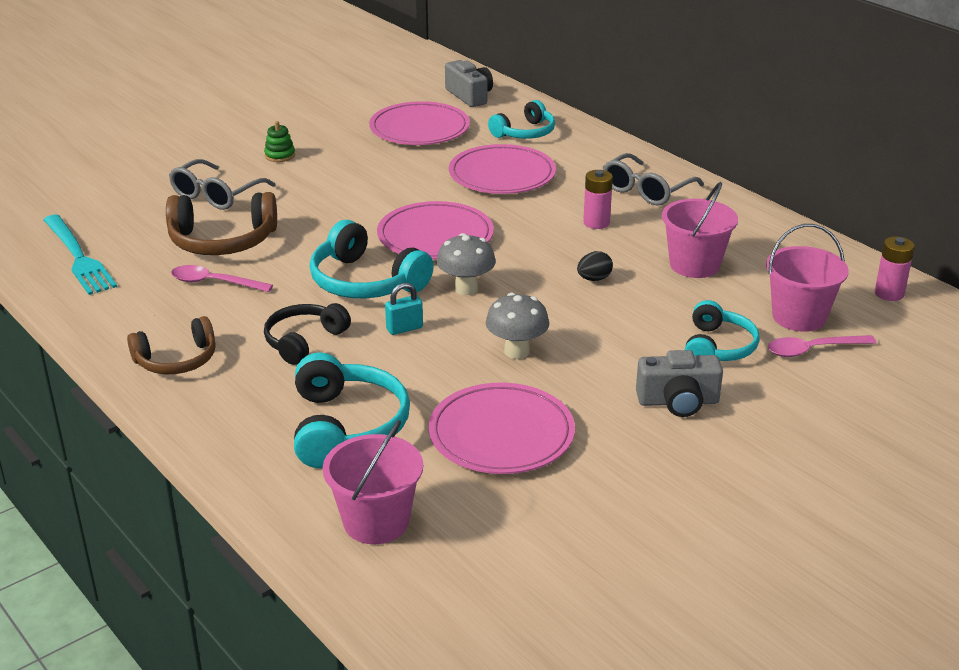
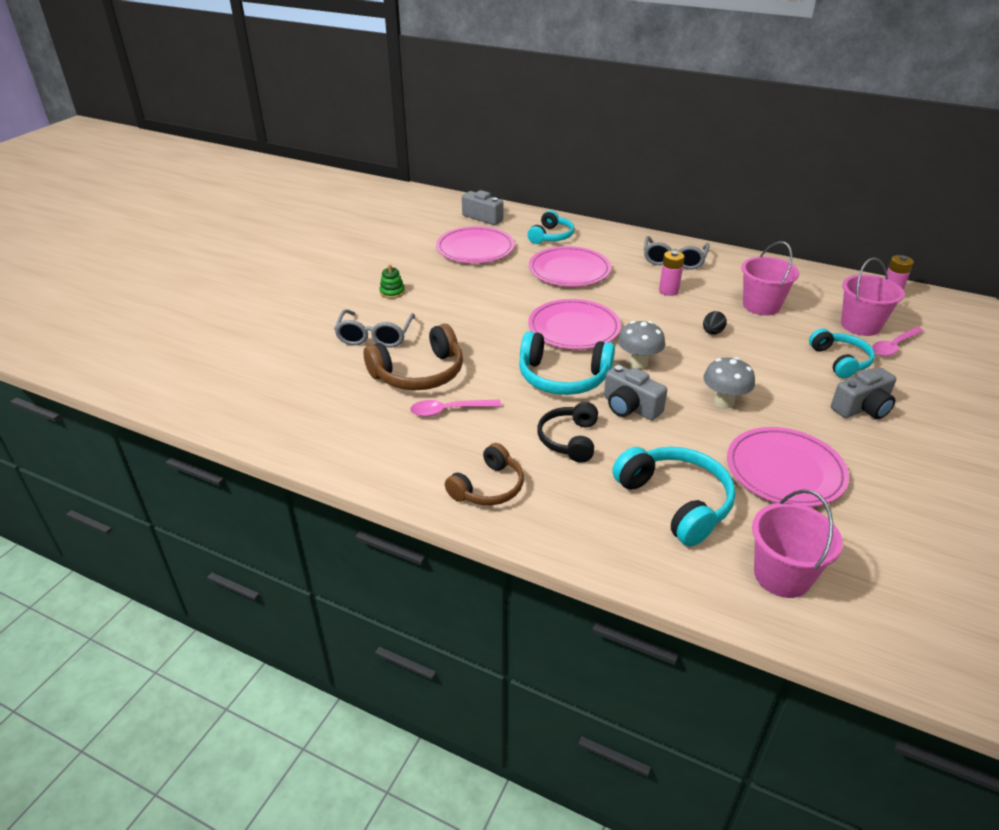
camera: 25 degrees left, 5 degrees up
turquoise fork [43,215,117,295] -> none
turquoise padlock [385,283,423,335] -> grey camera [604,365,667,420]

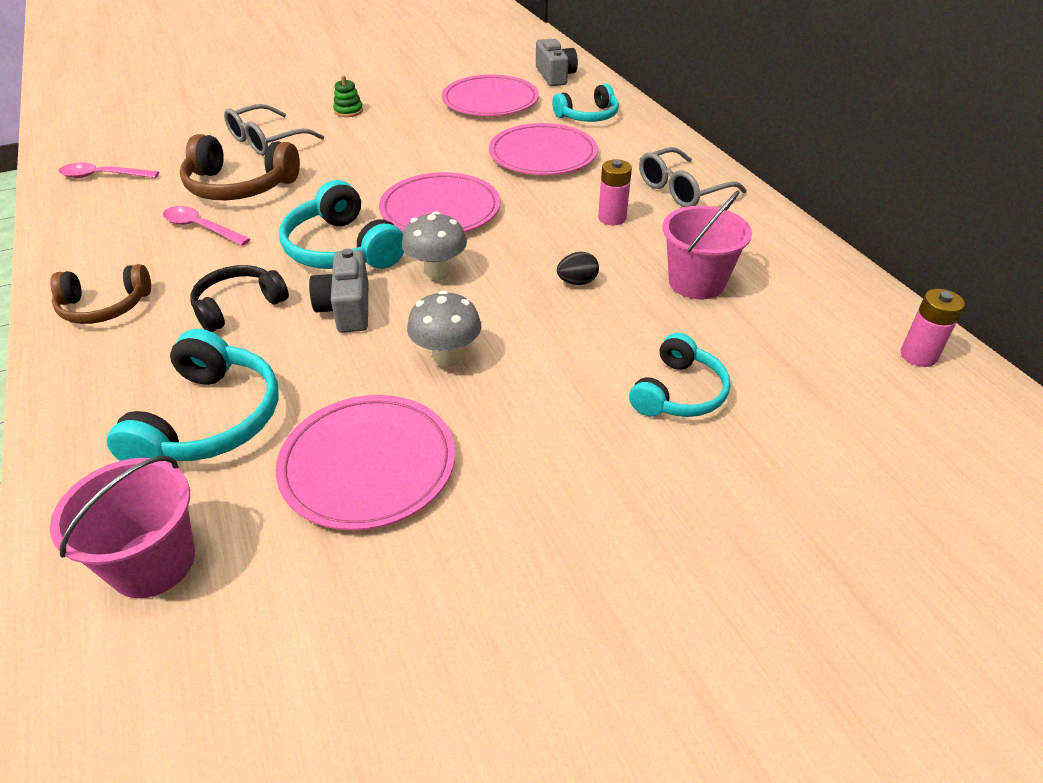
camera: 40 degrees right, 5 degrees up
grey camera [831,368,896,419] -> none
pink bucket [841,258,905,336] -> none
pink spoon [872,327,924,356] -> pink spoon moved to [59,162,159,178]

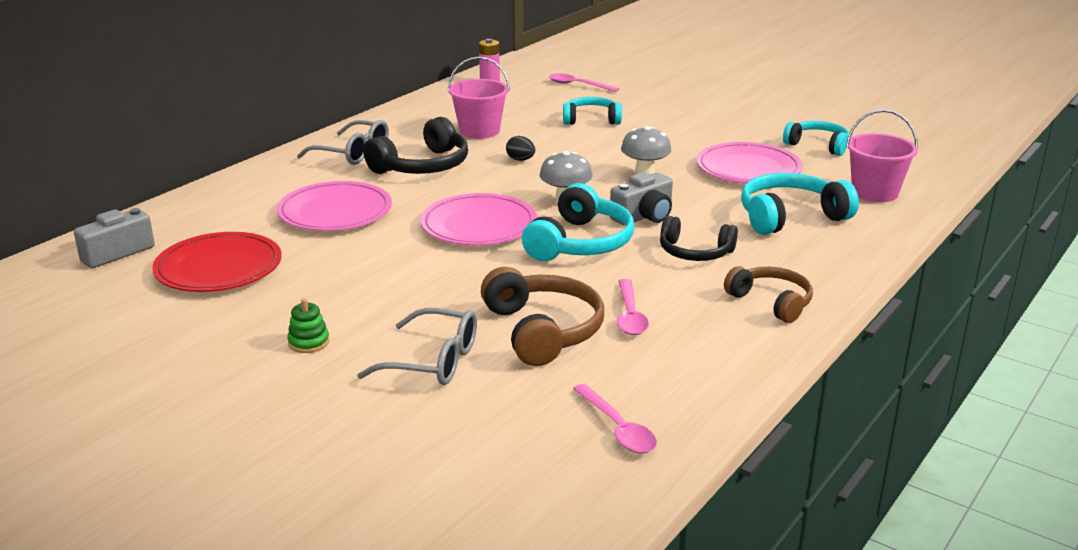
camera: 120 degrees left, 15 degrees down
pink plate [442,75,539,116] -> red plate [152,232,282,292]
turquoise headphones [552,84,619,122] -> turquoise headphones moved to [783,121,849,156]
pink battery [598,159,632,225] -> black headphones [363,117,468,174]
none -> pink spoon [549,73,619,92]

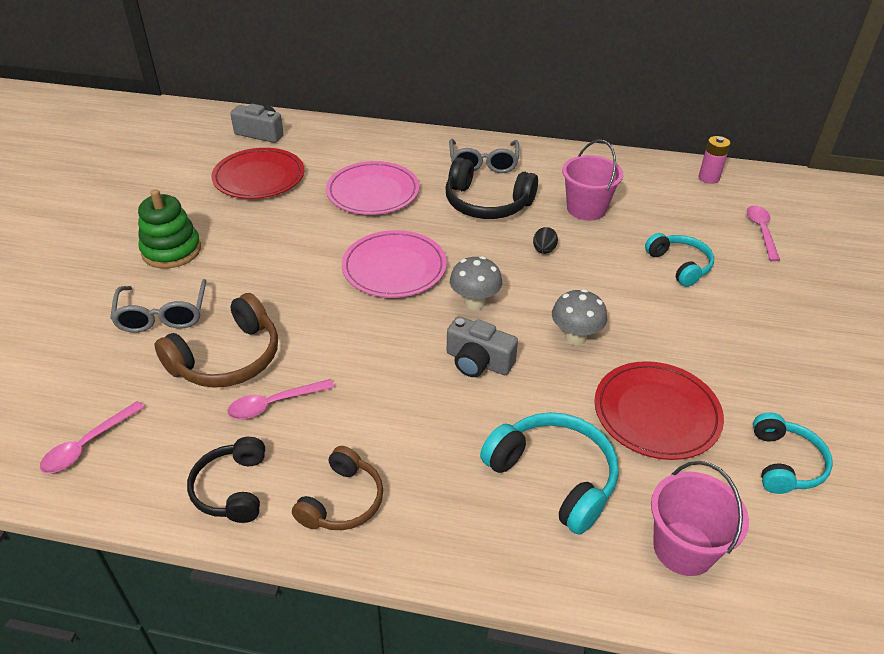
camera: 65 degrees right, 15 degrees up
green stacking toy [287,298,330,353] -> green stacking toy [138,189,201,269], size x1.95
turquoise headphones [522,183,634,261] -> none
black headphones [660,216,738,261] -> black headphones moved to [187,437,265,523]
pink plate [696,142,803,184] -> red plate [594,361,724,460]

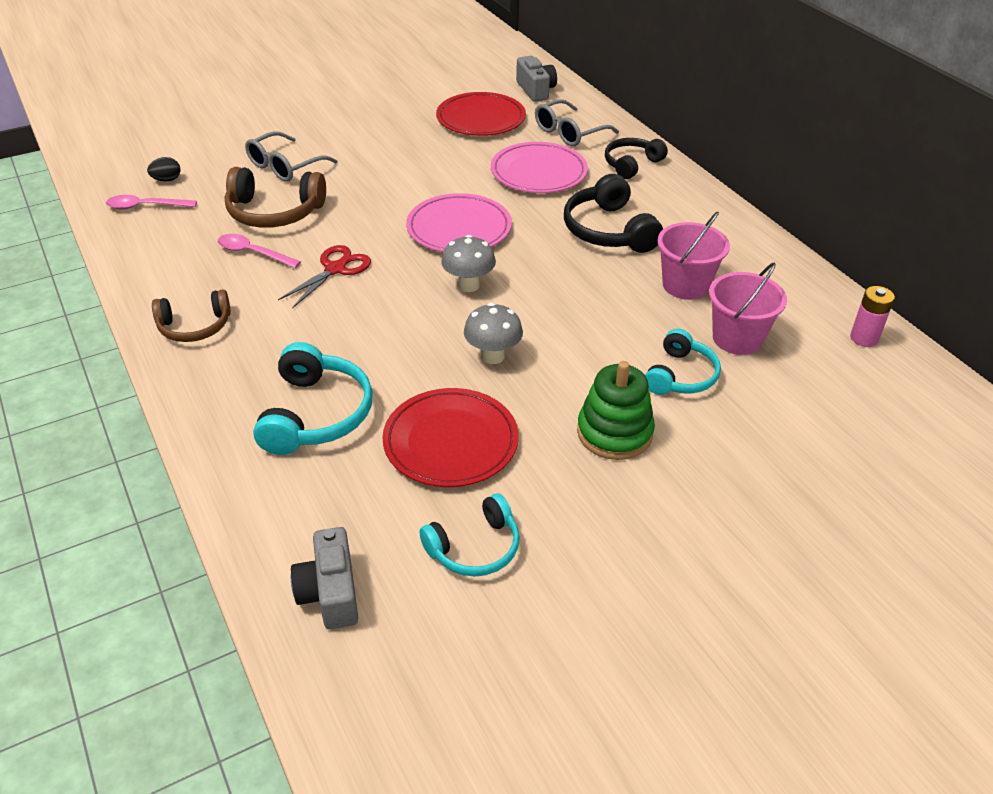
camera: 50 degrees right, 0 degrees up
green stacking toy [138,189,201,269] -> green stacking toy moved to [577,361,655,460]
black headphones [187,437,265,523] -> black headphones moved to [605,138,668,179]
grey camera [447,316,518,377] -> grey camera moved to [291,527,358,629]
grey glasses [449,139,519,173] -> grey glasses moved to [535,99,619,146]
black egg [533,227,558,254] -> black egg moved to [147,157,181,181]
pink bucket [651,461,749,576] -> pink bucket moved to [709,263,787,355]
pink spoon [747,205,780,261] -> none
none -> red scissors [278,245,371,309]

